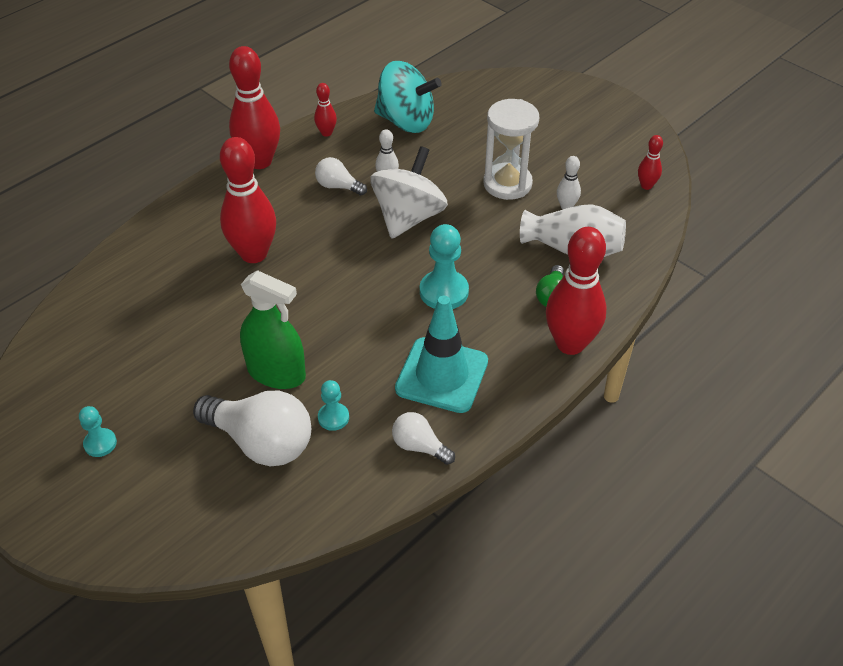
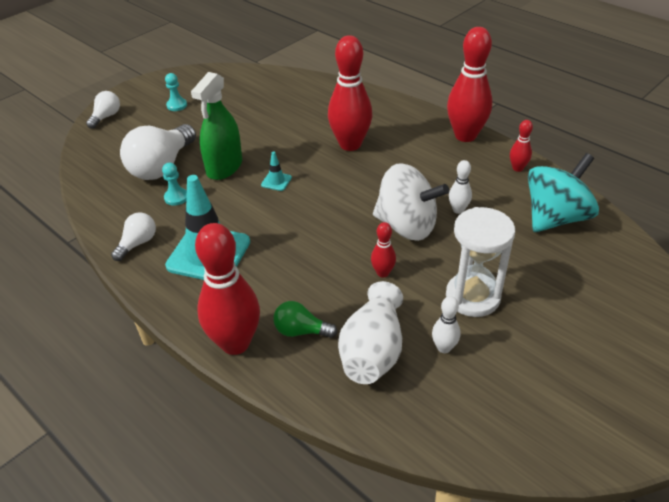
camera: 90 degrees right, 5 degrees down
white light bulb [315,157,367,196] -> white light bulb moved to [86,91,120,129]
turquoise spinning top [374,61,442,133] -> turquoise spinning top turned 150 degrees counterclockwise [528,153,599,232]
turquoise pawn [420,224,469,309] -> none
red bowling pin [638,135,663,190] -> red bowling pin moved to [371,222,396,278]
none -> turquoise traffic cone [261,152,292,191]

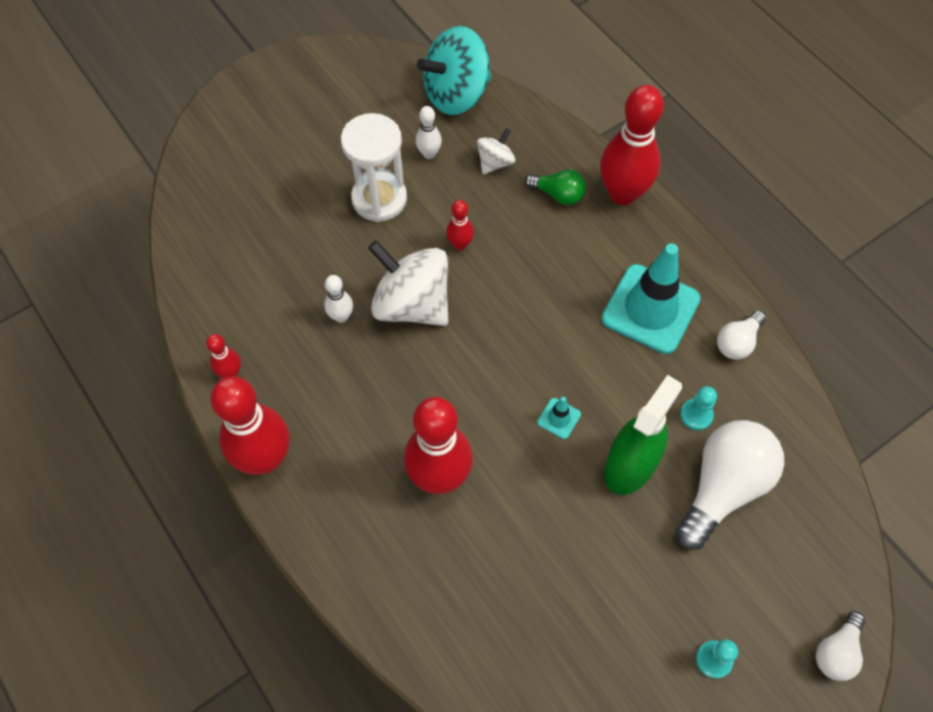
camera: 170 degrees left, 20 degrees up
white vase [338,281,403,384] -> white spinning top [477,128,515,175]
turquoise spinning top [528,153,599,232] -> turquoise spinning top moved to [417,26,492,115]

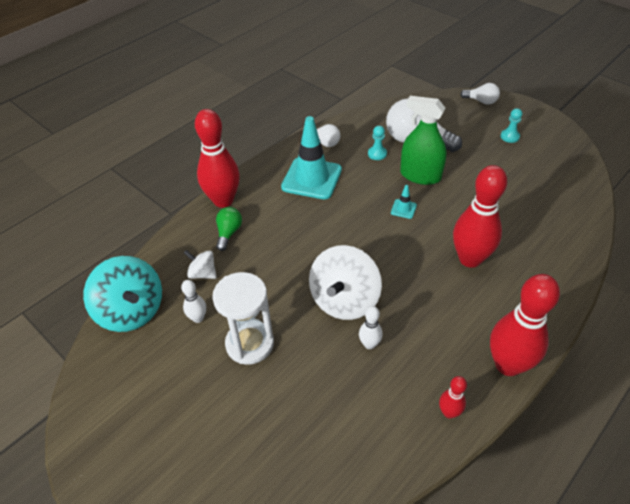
camera: 100 degrees left, 15 degrees down
red bowling pin [446,200,474,250] -> none

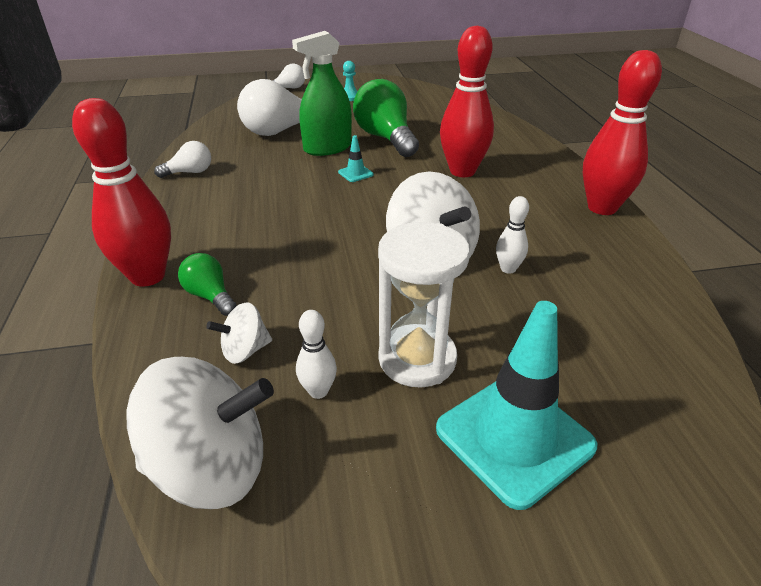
camera: 55 degrees left, 10 degrees down
turquoise spinning top [83,256,162,332] -> white spinning top [126,357,274,509]
turquoise traffic cone [281,116,342,199] -> turquoise traffic cone moved to [436,301,598,510]
turquoise pawn [368,126,387,160] -> none
red bowling pin [439,376,467,419] -> none
none -> green light bulb [353,79,419,157]

